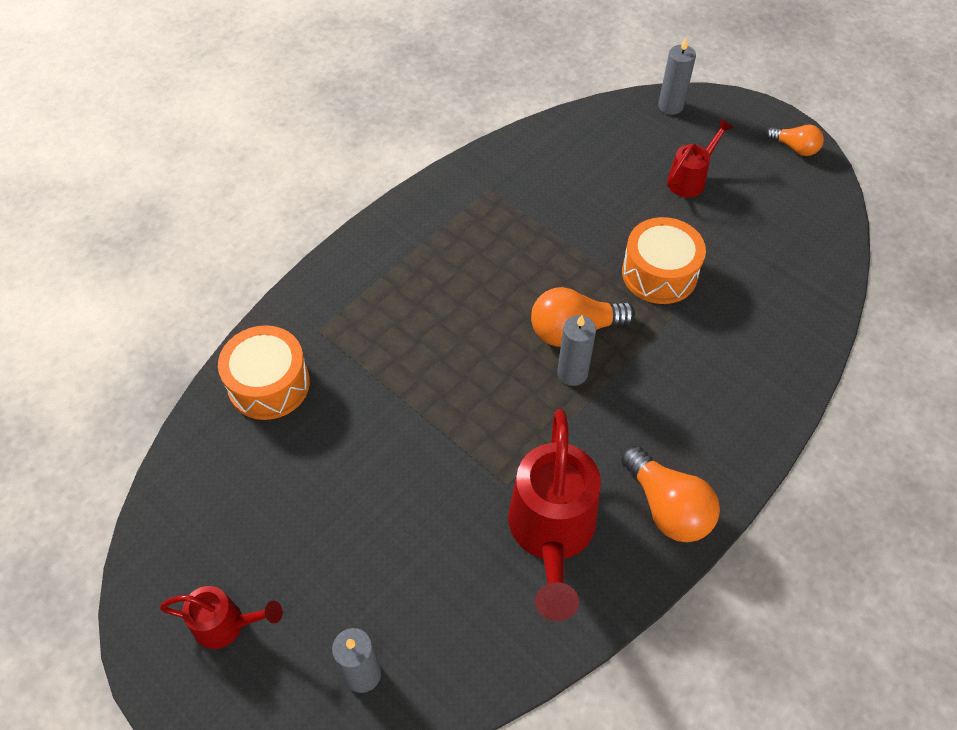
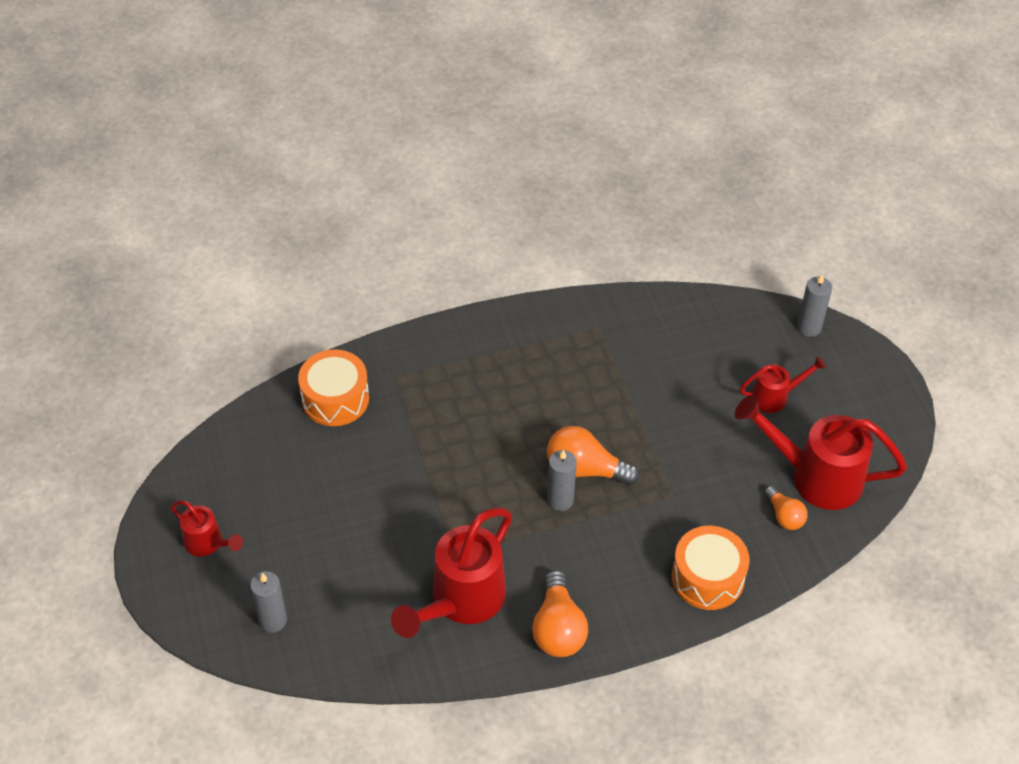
camera: 30 degrees right, 5 degrees down
orange drum [622,217,706,304] -> orange drum moved to [672,526,750,610]
orange light bulb [766,125,824,156] -> orange light bulb moved to [764,486,808,530]
none -> red watering can [735,395,907,510]

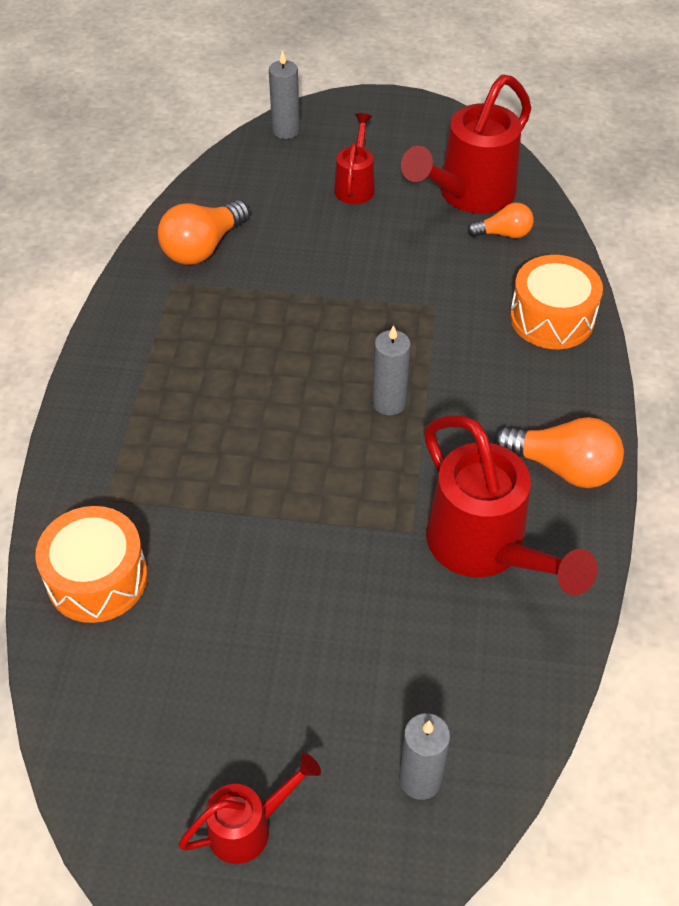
camera: 65 degrees left, 0 degrees up
orange light bulb [547,426,640,485] -> orange light bulb moved to [158,200,250,265]

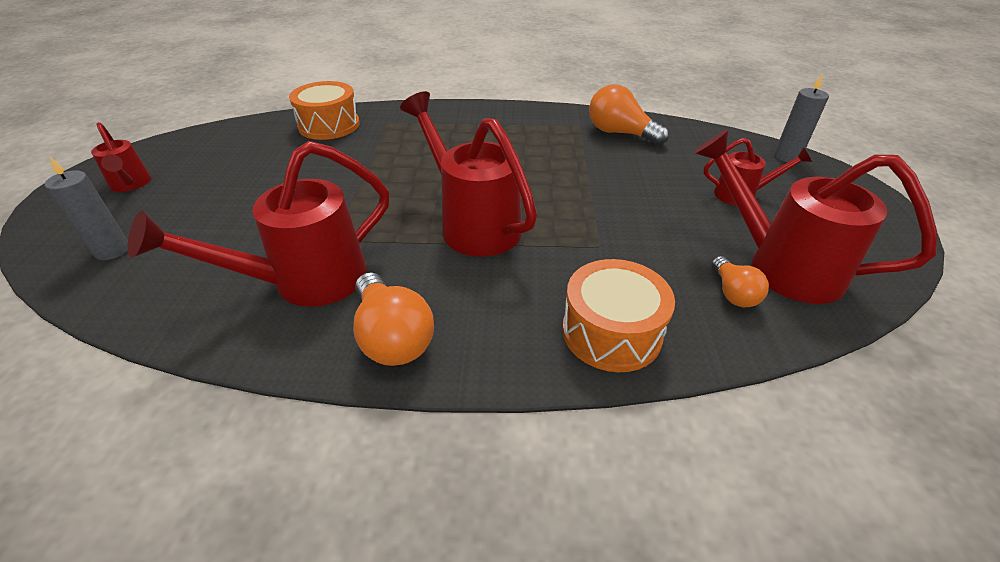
camera: 85 degrees right, 10 degrees down
grey candle [372,325,411,415] -> red watering can [400,91,537,257]
orange light bulb [493,417,624,488] -> orange light bulb turned 45 degrees counterclockwise [353,272,434,366]

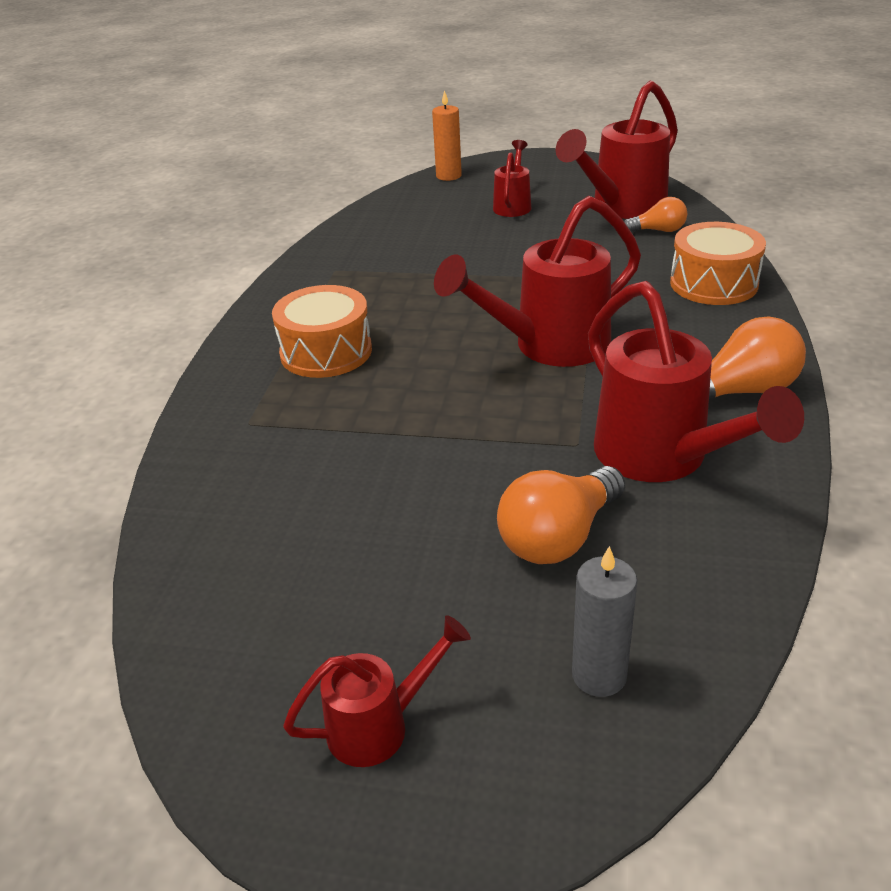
camera: 80 degrees left, 5 degrees down
orange drum [289,81,360,140] -> orange drum moved to [272,285,372,378]
orange light bulb [589,84,669,146] -> orange light bulb moved to [497,466,625,564]
grey candle [774,74,829,162] -> orange candle [432,90,462,181]

